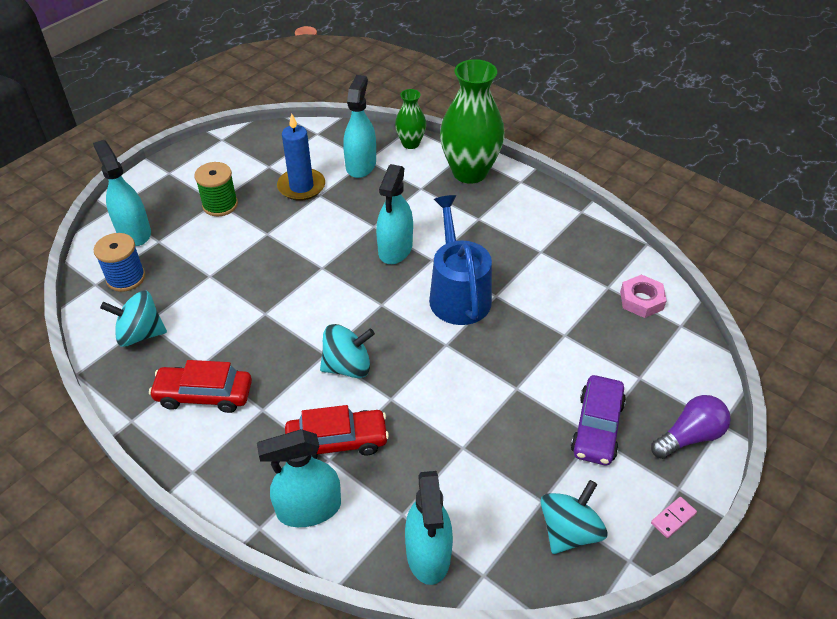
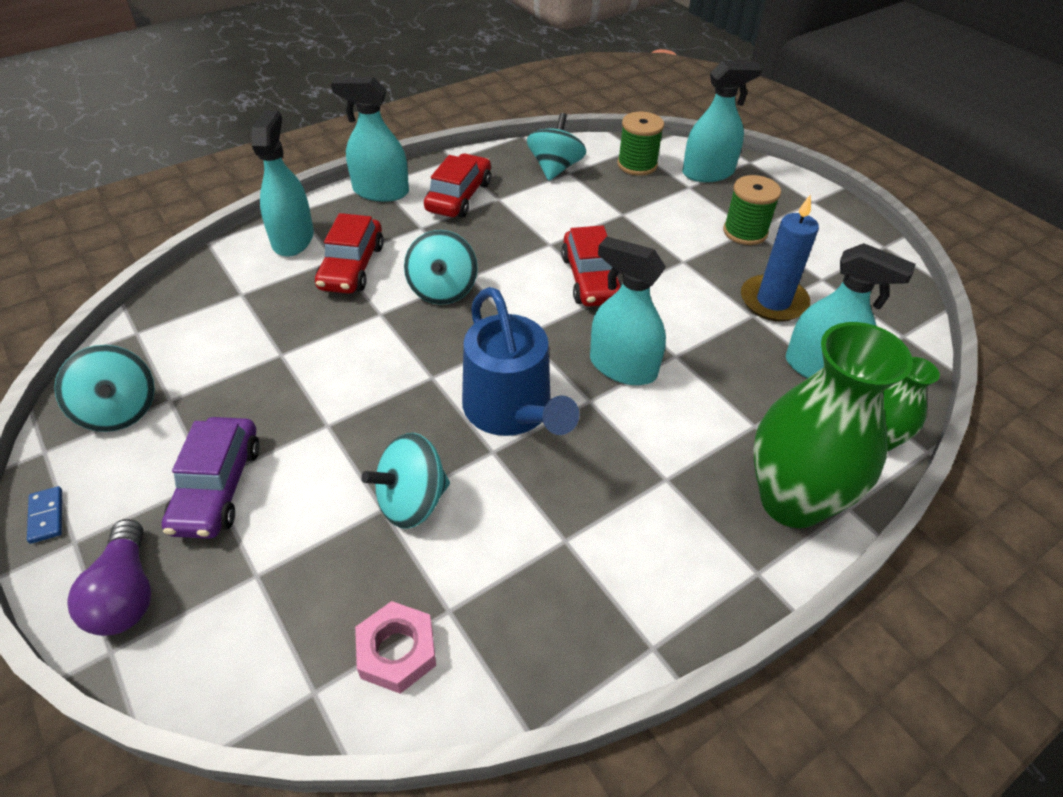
camera: 105 degrees right, 0 degrees up
blue spool [94,233,145,292] -> green spool [617,112,664,176]
turquoise spray bottle [405,471,453,585] -> turquoise spray bottle moved to [331,77,409,202]
blue watering can [429,195,492,325] -> blue watering can turned 60 degrees clockwise [462,287,579,436]
purple car [571,375,626,465] -> purple car turned 120 degrees counterclockwise [162,417,260,539]
pink domino [651,497,697,538] -> blue domino [27,486,62,544]
none -> turquoise spinning top [361,433,450,529]
none -> red car [561,225,622,307]

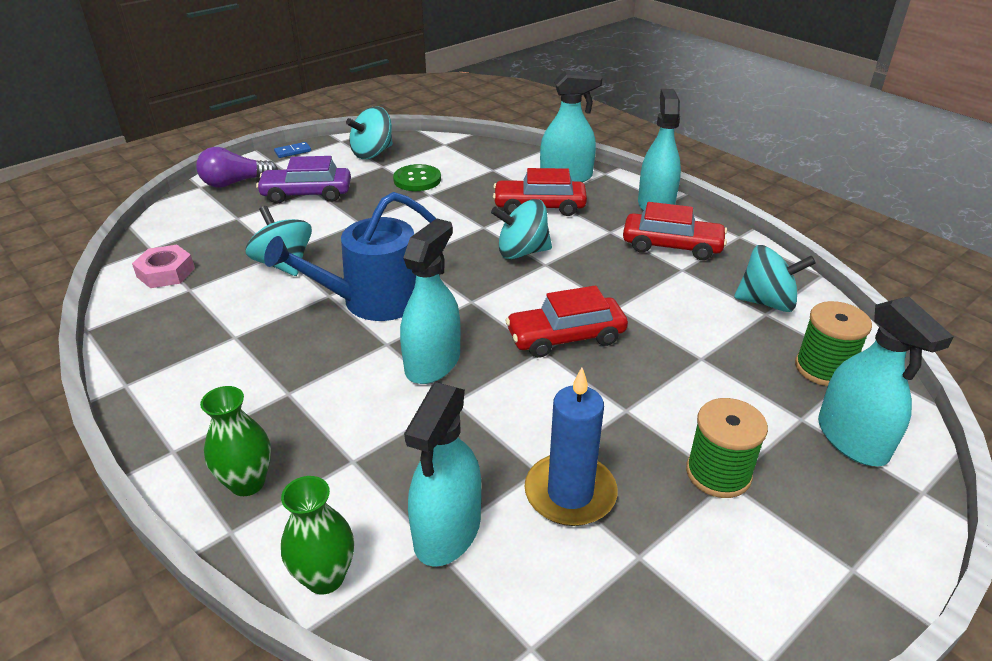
camera: 85 degrees right, 10 degrees down
green vase [753,322,913,528] -> green vase [200,386,271,496], size x0.52
none -> green button [393,164,441,191]

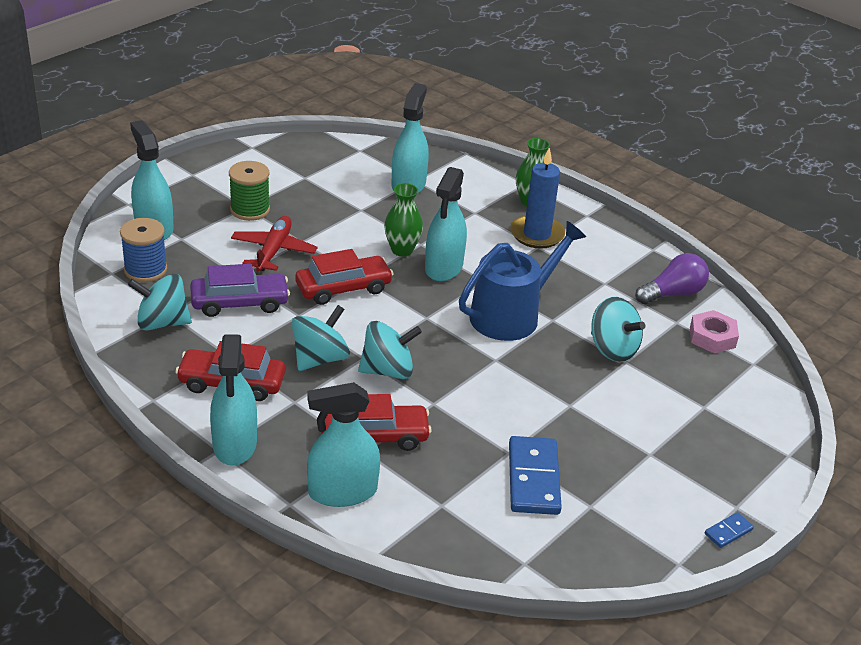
camera: 170 degrees right, 0 degrees up
purple light bulb [196,147,278,188] -> purple light bulb moved to [635,253,709,304]
purple car [256,156,351,203] -> purple car moved to [190,264,290,317]
green vase [281,476,354,595] -> green vase moved to [384,183,423,257]
turquoise spinning top [346,106,393,159] -> turquoise spinning top moved to [292,305,350,371]
green button [393,164,441,191] -> blue domino [509,436,562,515]
blue candle [524,368,617,526] -> blue candle moved to [510,148,565,249]
green spool [795,301,872,386] -> blue spool [120,218,167,282]
none -> red plane [231,216,318,272]

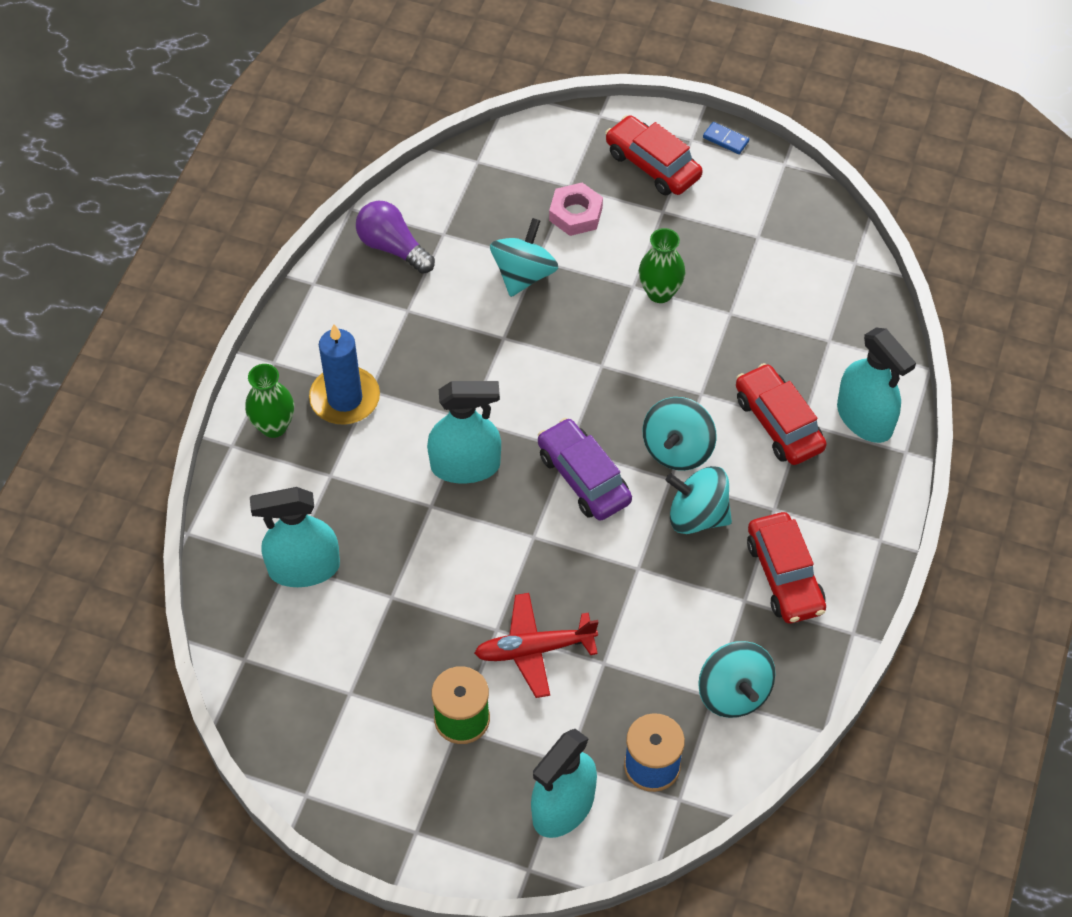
camera: 110 degrees left, 20 degrees up
purple car [190,264,290,317] -> purple car moved to [538,418,632,521]
turquoise spray bottle [210,334,257,466] -> none
red car [295,249,393,305] -> red car moved to [605,115,703,195]
turquoise spinning top [358,321,422,379] -> turquoise spinning top turned 120 degrees counterclockwise [642,397,717,471]
green vase [384,183,423,257] -> green vase moved to [639,228,685,303]
blue watering can [459,221,586,341] -> none
blue domino [509,436,562,515] -> none
pink nut [690,310,739,354] -> pink nut moved to [549,183,603,236]

